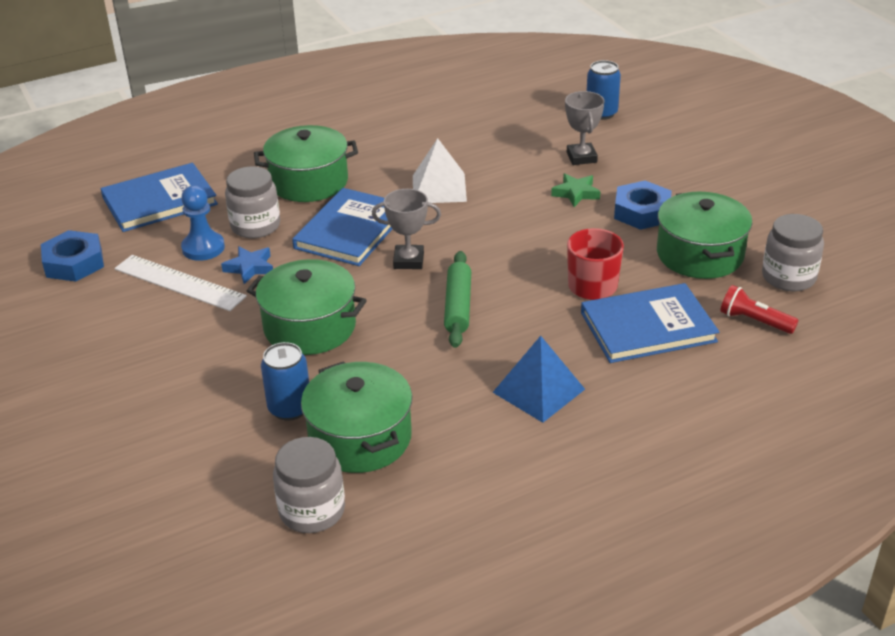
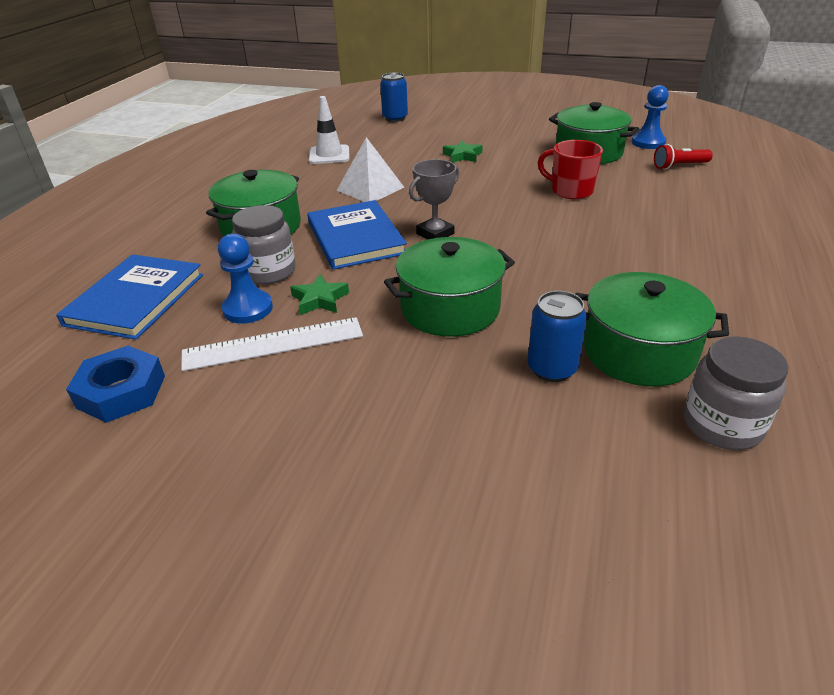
camera: 45 degrees left, 0 degrees up
blue star [221,246,273,284] -> green star [290,274,349,315]
green rolling pin [444,251,471,348] -> none
blue pyramid [493,336,585,423] -> none
grey trophy [565,91,605,165] -> none
blue book [581,283,719,363] -> none
blue nut [614,181,672,230] -> none
grey jar [762,214,824,292] -> blue pawn [631,85,669,149]
none -> white traffic cone [309,96,349,164]

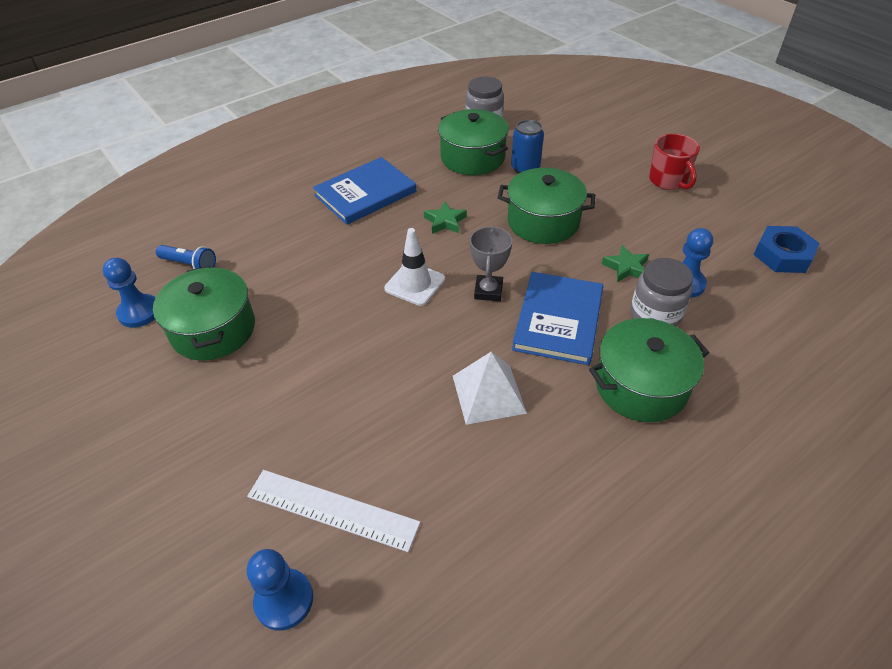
camera: 145 degrees left, 10 degrees up
blue book [56,254,203,340] -> blue book moved to [313,157,416,225]
white ruler [181,317,363,371] -> white ruler moved to [247,470,421,552]
white traffic cone [309,96,349,164] -> white traffic cone moved to [384,228,445,306]
blue can [380,73,408,122] -> blue pawn [247,549,313,631]
grey trophy [409,159,459,239] -> grey trophy turned 75 degrees counterclockwise [470,226,512,301]
green star [443,141,483,163] -> green star moved to [424,202,467,234]
red mug [537,140,603,199] -> red mug moved to [649,134,700,190]
red flashlight [654,144,713,170] -> blue flashlight [156,245,216,269]

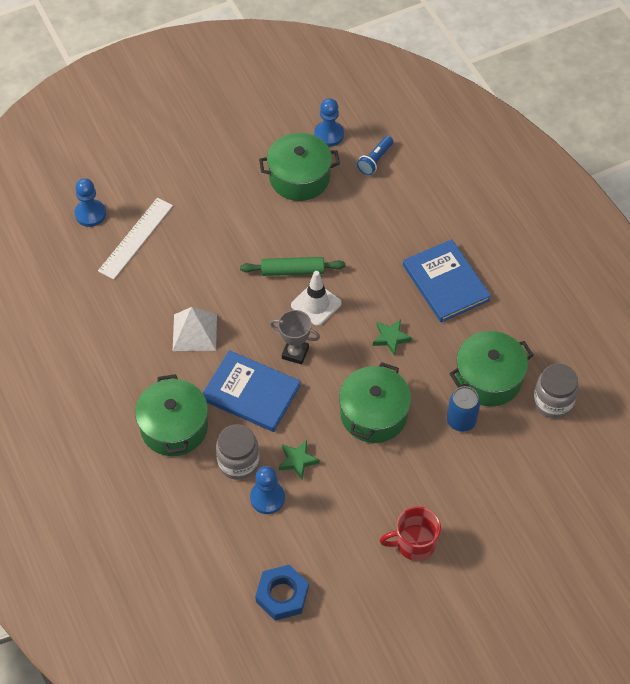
camera: 100 degrees right, 10 degrees up
none -> green rolling pin [240,257,345,276]

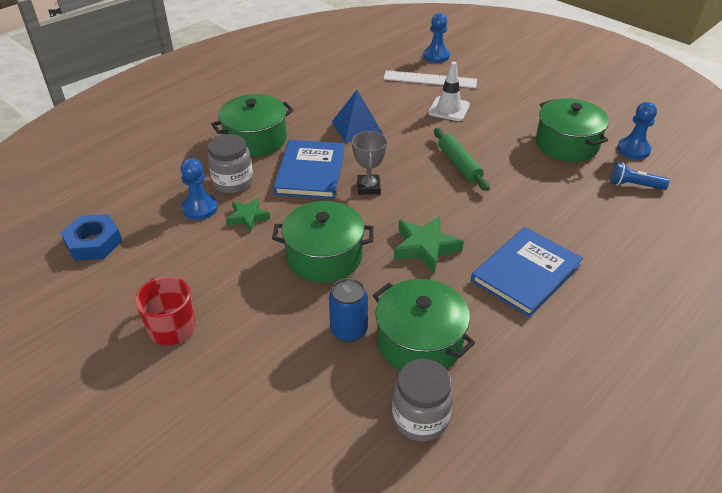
camera: 70 degrees right, 15 degrees down
white pyramid [173,307,217,351] -> blue pyramid [332,90,383,143]
white traffic cone [291,271,342,326] -> white traffic cone moved to [428,62,470,121]
green star [373,319,412,356] -> green star [394,216,464,273], size x1.55

